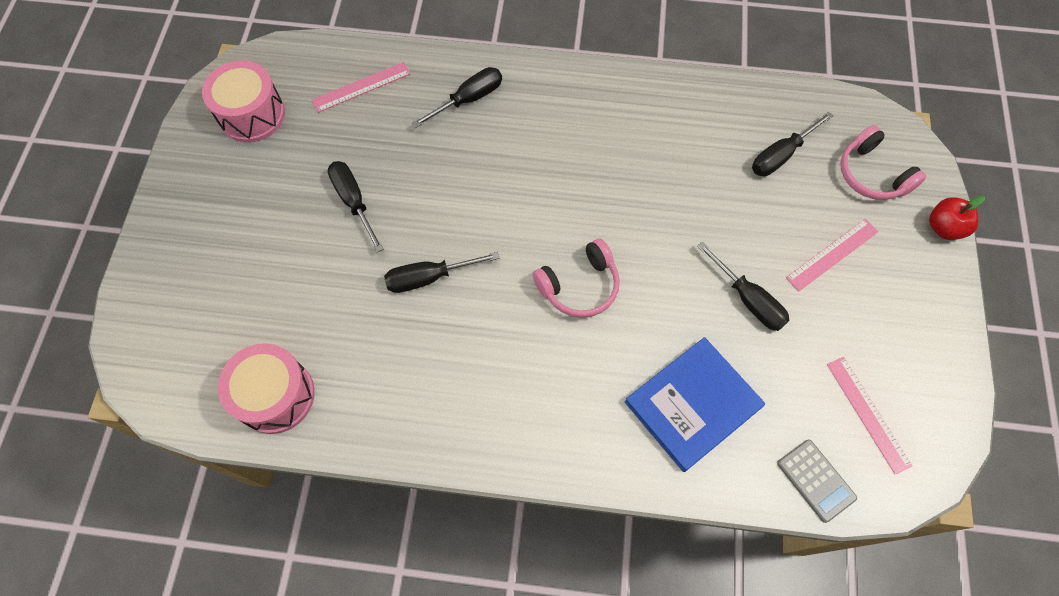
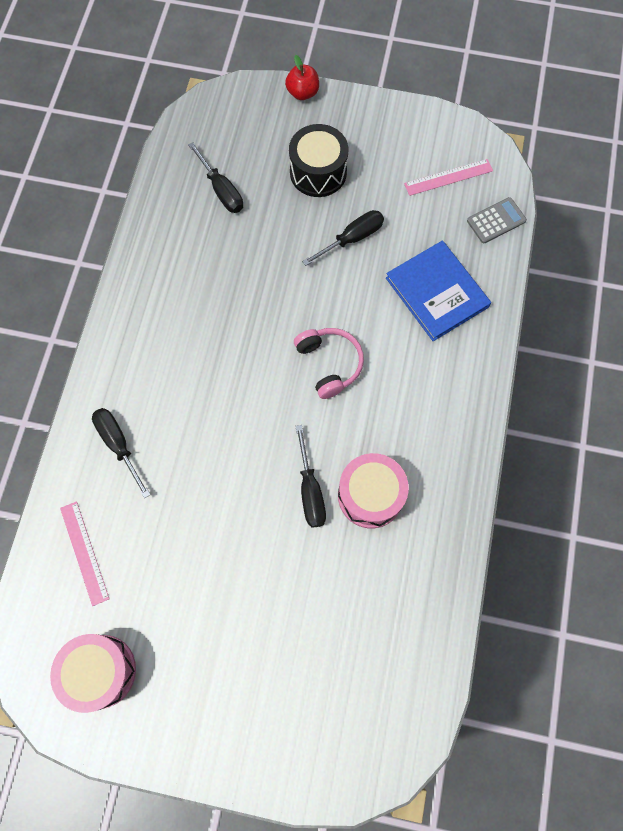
camera: 85 degrees left, 5 degrees up
pink drum [218,343,315,434] -> pink drum moved to [338,453,409,528]
black screwdriver [328,161,384,252] -> none
pink ruler [786,219,879,291] -> black drum [289,124,348,197]
pink headphones [840,125,926,200] -> none

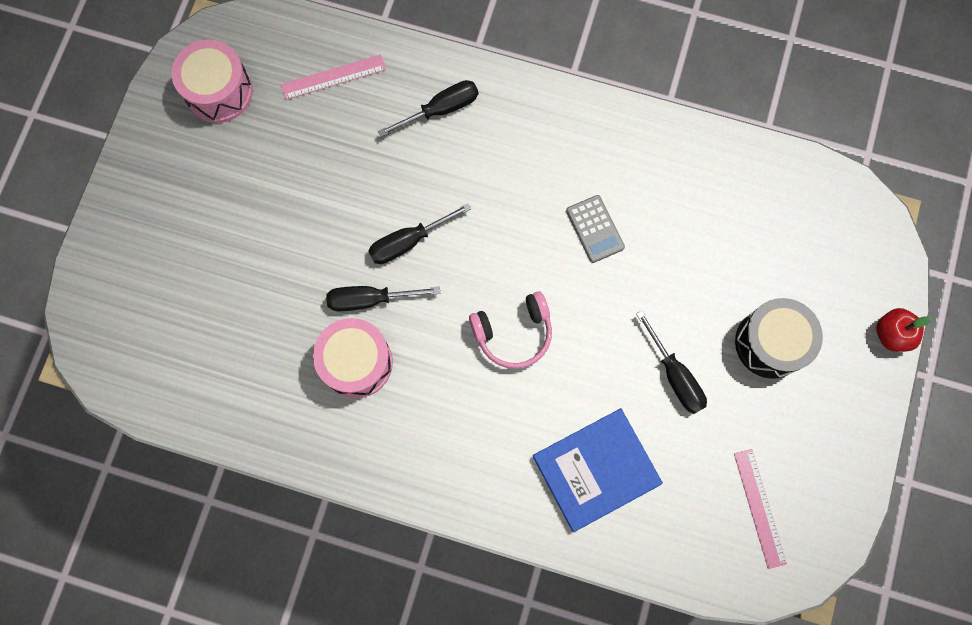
camera: 95 degrees right, 5 degrees up
black screwdriver [188,142,243,213] -> black screwdriver moved to [368,203,471,264]
grey calculator [467,197,527,243] -> grey calculator moved to [566,195,625,263]

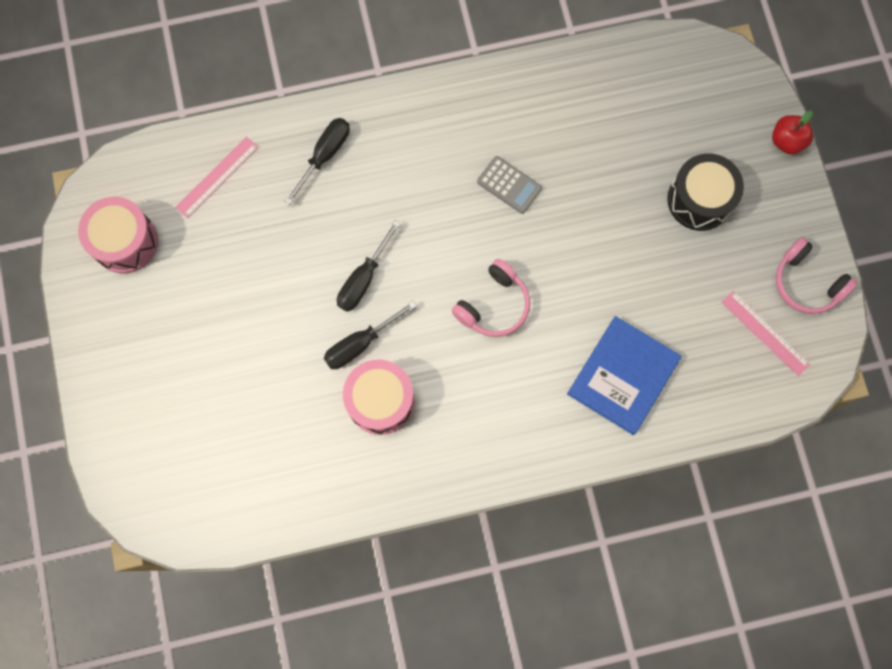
camera: 30 degrees left, 0 degrees up
black screwdriver [636,310,707,414] -> none
none -> pink headphones [776,237,857,314]

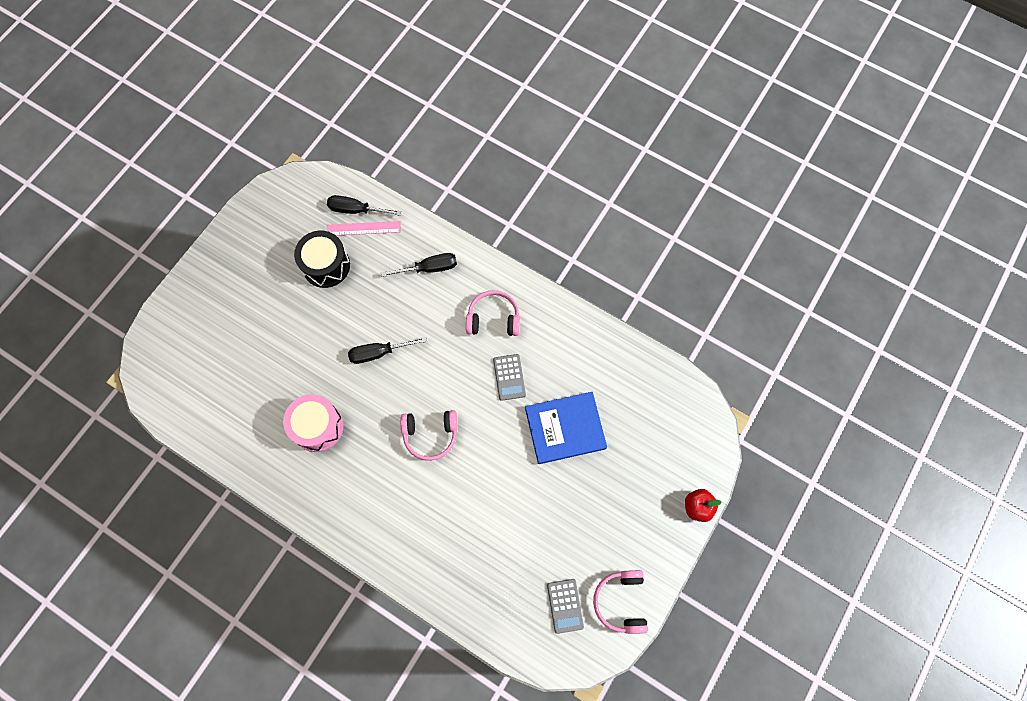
camera: 45 degrees right, 5 degrees down
pink drum [78,197,158,274] -> none
black screwdriver [324,301,417,369] -> black screwdriver moved to [327,195,401,215]
blue book [567,316,681,435] -> blue book moved to [525,392,607,464]
black drum [667,153,744,231] -> black drum moved to [294,231,350,288]
pink ruler [722,291,810,376] -> grey calculator [547,579,584,634]
none -> pink headphones [466,290,520,336]

